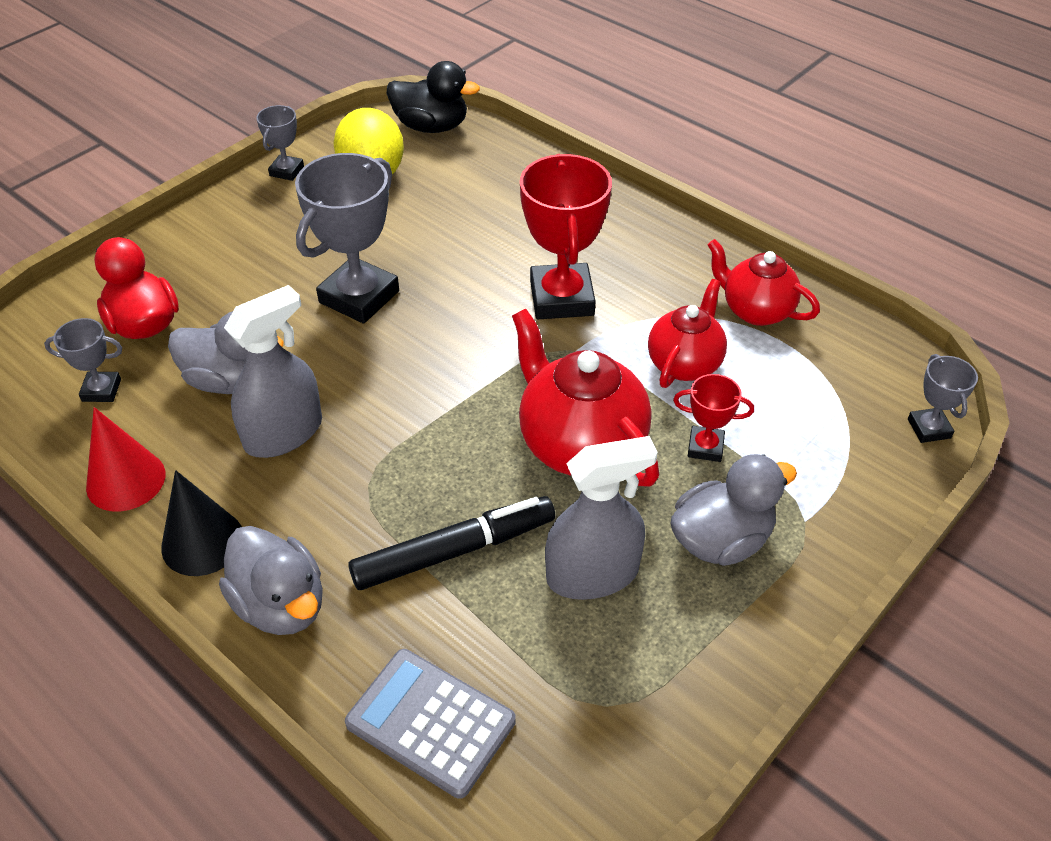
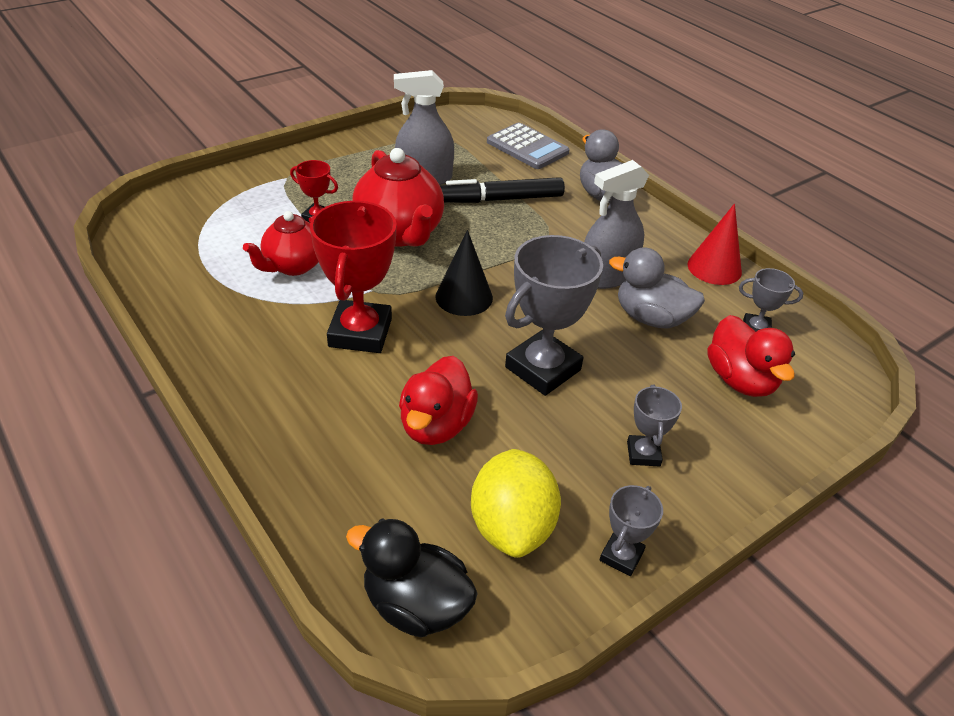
camera: 170 degrees left, 5 degrees down
black cone [161,470,242,576] -> black cone moved to [435,230,493,316]
grey duck [670,454,797,566] -> none
red teapot [707,239,820,326] -> none
grey trophy [908,354,978,443] -> grey trophy moved to [627,384,682,467]
none -> red duck [399,356,478,445]

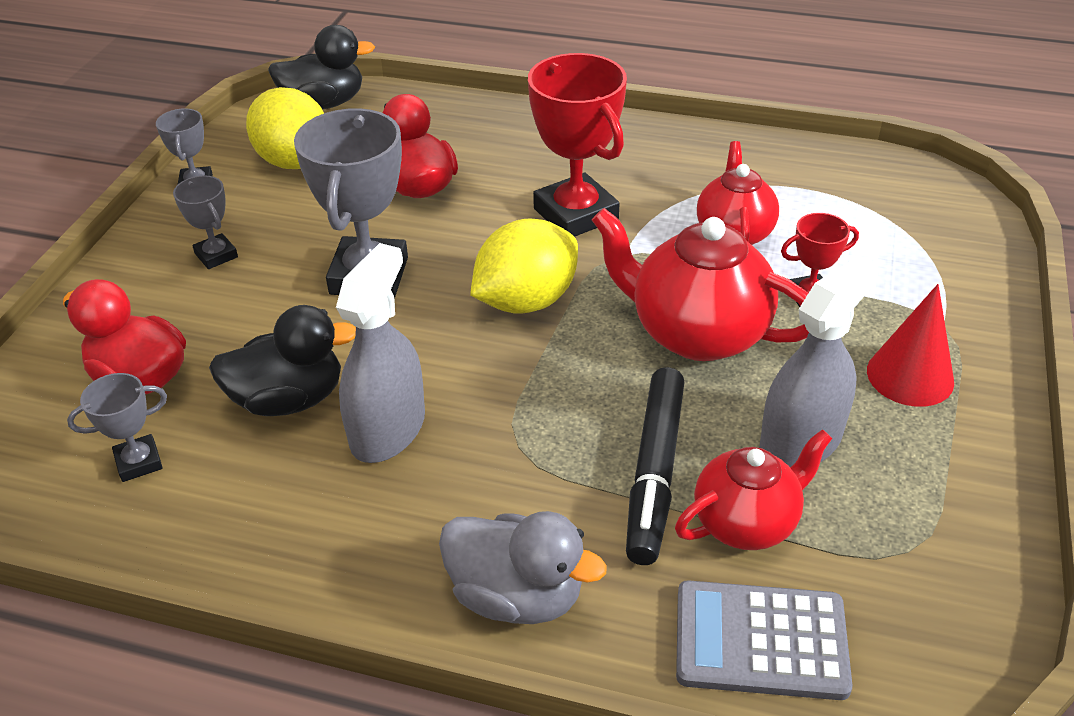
camera: 145 degrees right, 0 degrees up
black cone [435,230,493,316] -> yellow lemon [470,219,578,314]
black marker [440,177,565,203] -> black marker turned 150 degrees clockwise [626,367,684,565]
grey duck [609,247,705,329] -> black duck [209,305,356,416]
red cone [687,203,742,285] -> red cone moved to [867,284,954,407]
none -> red teapot [675,429,832,550]

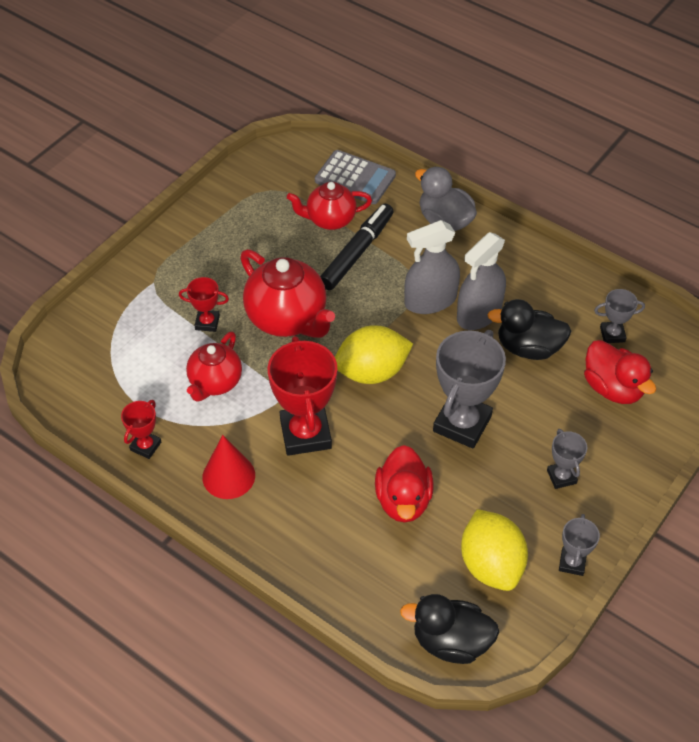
camera: 160 degrees left, 10 degrees up
grey spray bottle [759,257,878,467] -> grey spray bottle moved to [404,220,460,314]
red cone [867,284,954,407] -> red cone moved to [202,435,255,499]
none -> red trophy [121,400,161,459]

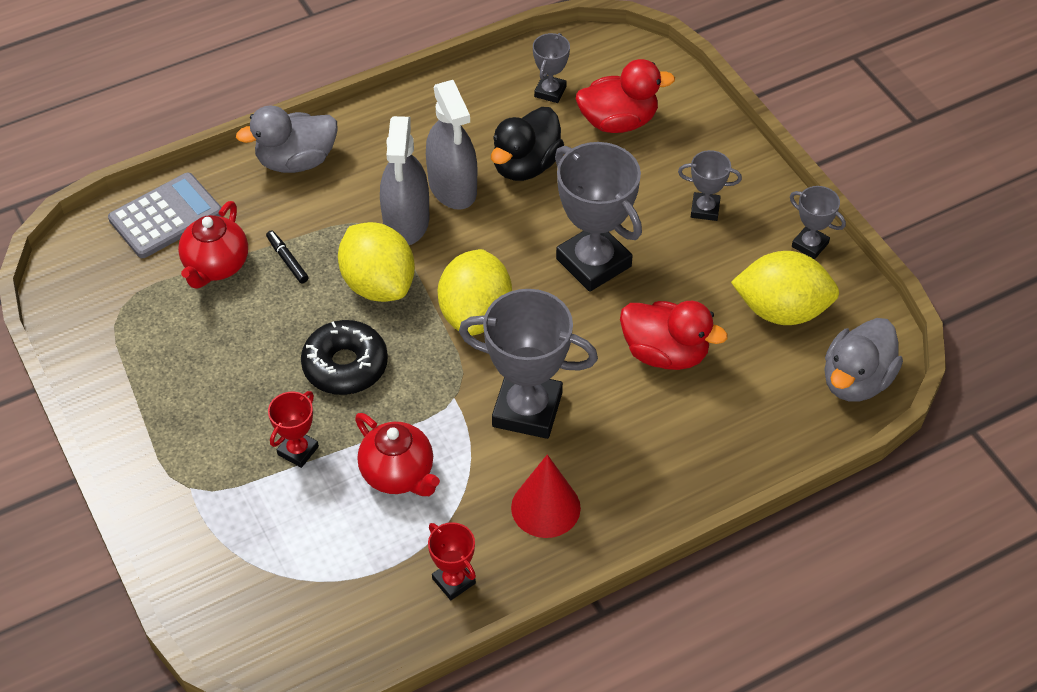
camera: 65 degrees left, 0 degrees up
red teapot [240,249,335,338] -> black donut [301,320,388,395]
red trophy [268,336,337,456] -> grey trophy [459,289,598,439]
black marker [320,204,394,290] -> black marker [266,230,309,283], size x0.45
black duck [400,594,499,664] -> grey duck [824,318,903,402]
none -> yellow lemon [338,222,415,302]

